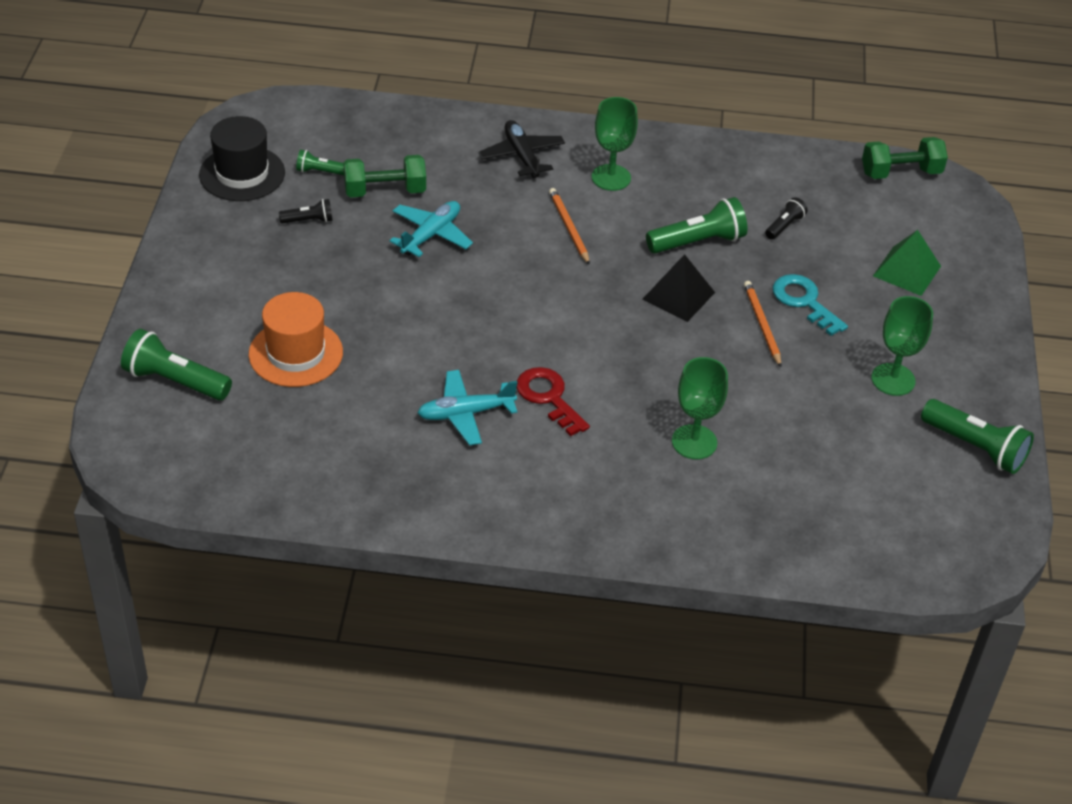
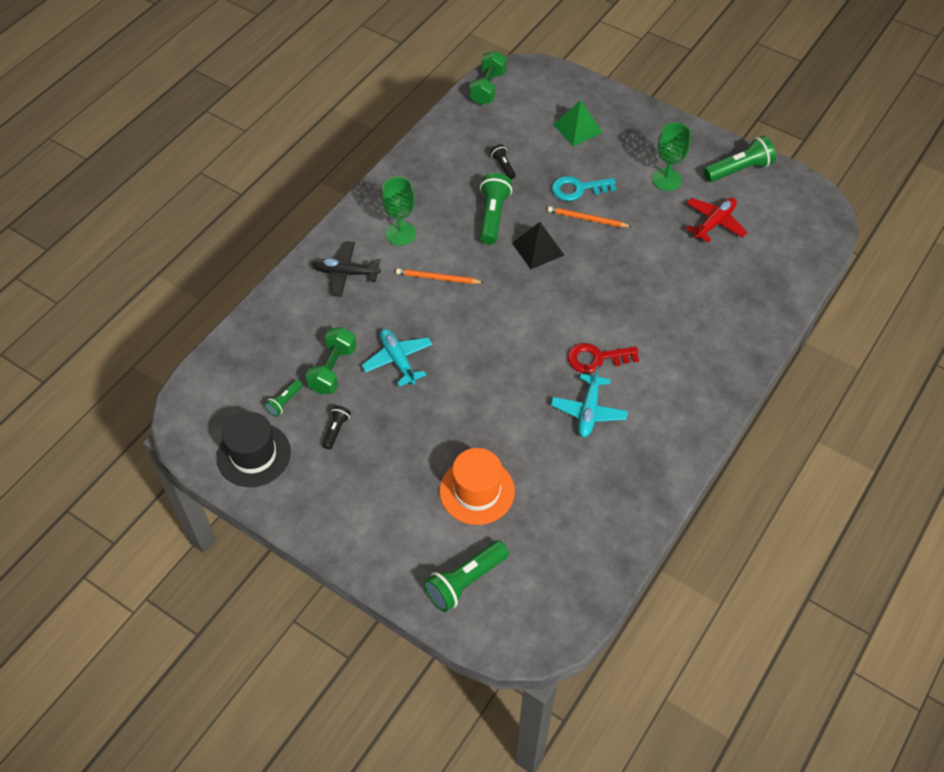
camera: 60 degrees left, 10 degrees up
green goblet [672,357,728,459] -> none
none -> red plane [686,198,748,243]

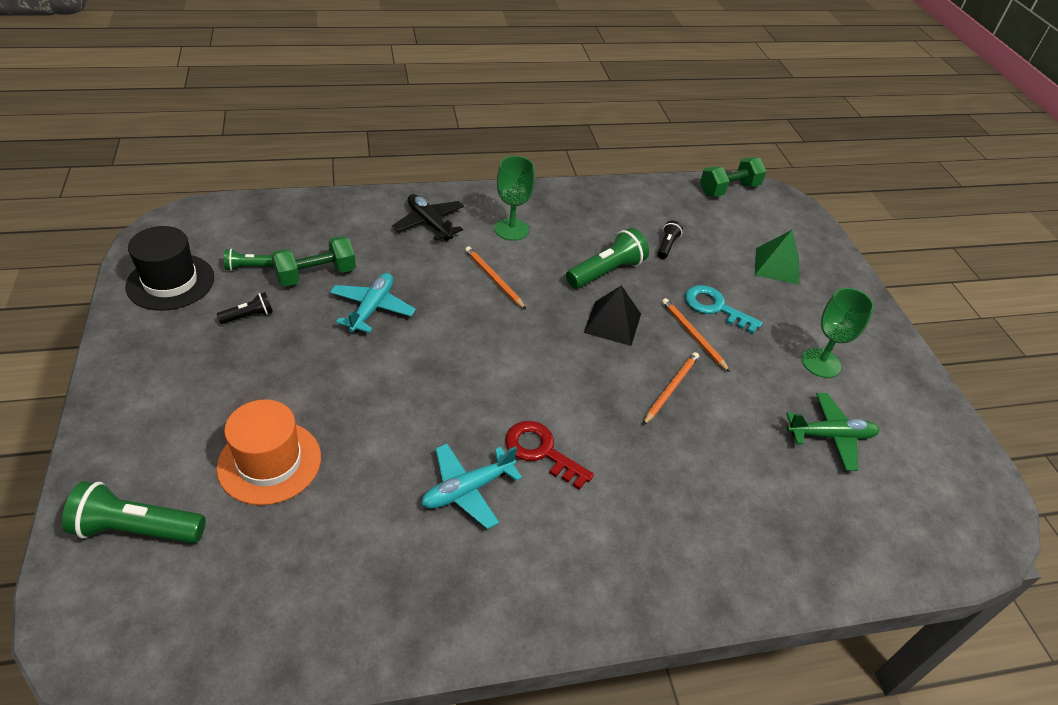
camera: 40 degrees right, 10 degrees down
red plane [686,198,748,243] -> green plane [786,393,879,471]
green flashlight [703,136,776,182] -> none
none -> orange pencil [643,352,699,425]

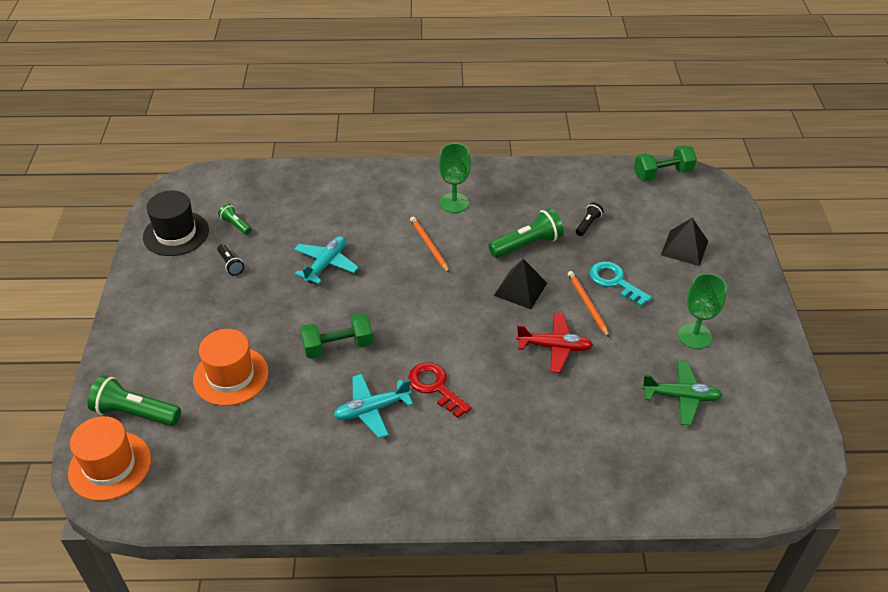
camera: 15 degrees right, 0 degrees up
black flashlight [217,292,273,324] -> black flashlight turned 75 degrees clockwise [217,244,244,275]
green flashlight [224,249,274,271] -> green flashlight turned 45 degrees clockwise [218,204,251,235]
green dumbbell [271,236,356,287] -> green dumbbell moved to [300,313,373,359]
black plane [392,194,464,241] -> none
orange pencil [643,352,699,425] -> red plane [516,313,593,373]
green pyramid [755,230,799,285] -> black pyramid [661,217,708,266]
none -> orange hat [68,416,151,501]

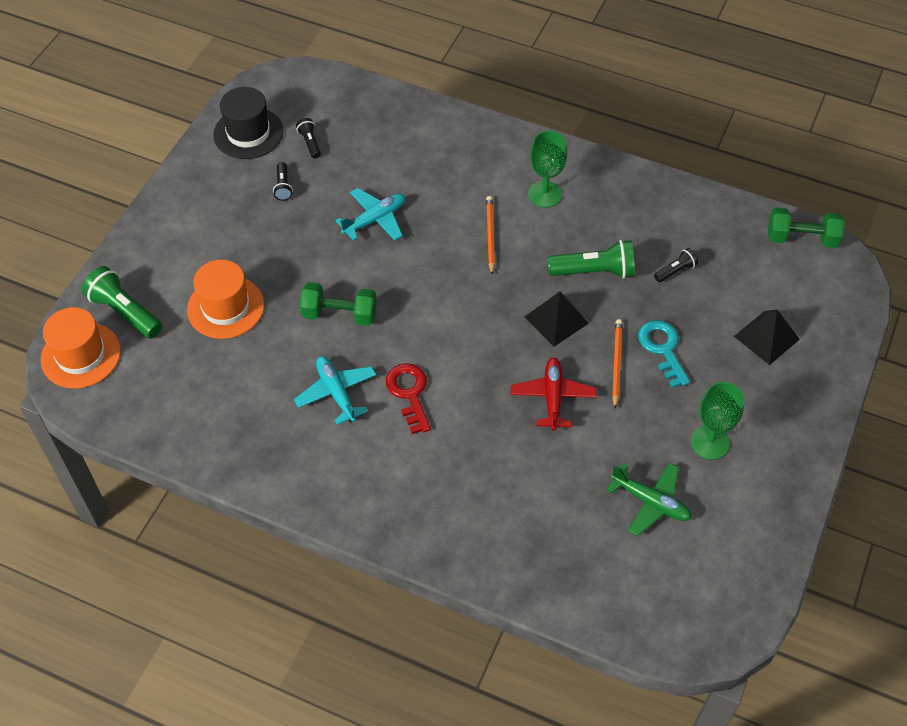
camera: 25 degrees right, 10 degrees up
green flashlight [218,204,251,235] -> black flashlight [296,118,321,159]
turquoise plane [334,374,413,438] -> turquoise plane turned 60 degrees clockwise [294,356,376,425]
red plane [516,313,593,373] -> red plane turned 120 degrees counterclockwise [511,357,597,431]

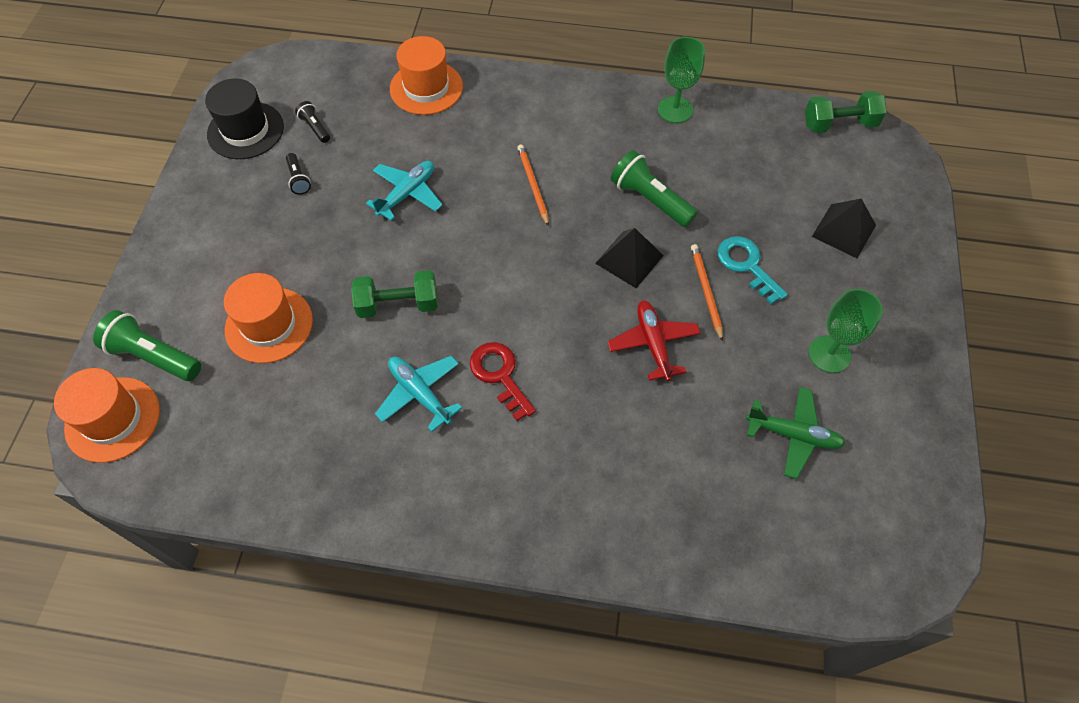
camera: 15 degrees left, 5 degrees up
green goblet [528,131,567,208] -> green goblet moved to [658,37,705,123]
green flashlight [547,240,635,278] -> green flashlight turned 120 degrees counterclockwise [611,150,698,227]
black flashlight [654,248,699,282] -> none
none -> orange hat [390,36,463,115]

